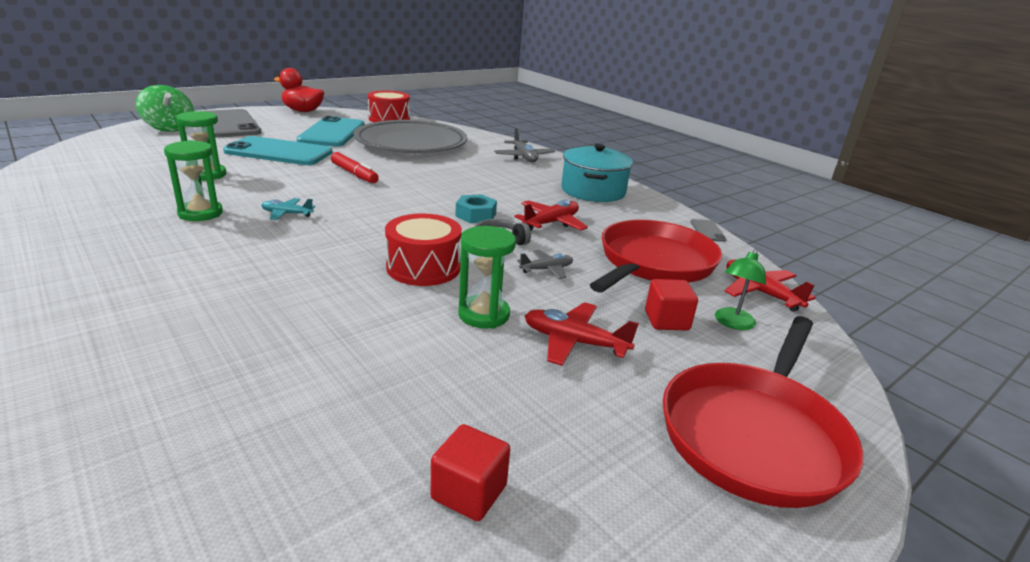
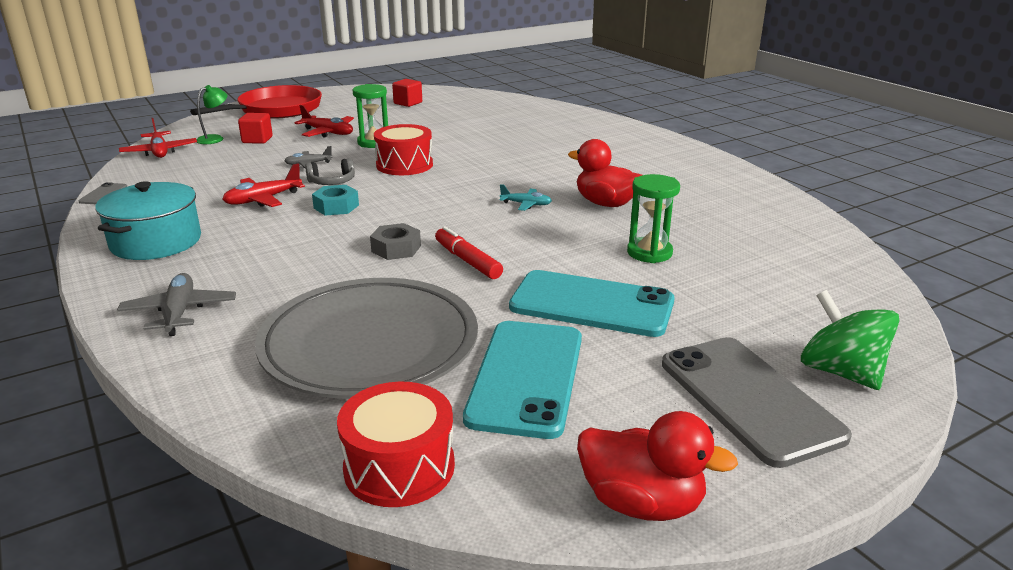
camera: 170 degrees left, 0 degrees up
green hourglass [164,140,223,221] -> red duck [568,139,642,207]
red pan [590,220,722,292] -> none
none -> grey nut [370,223,421,260]

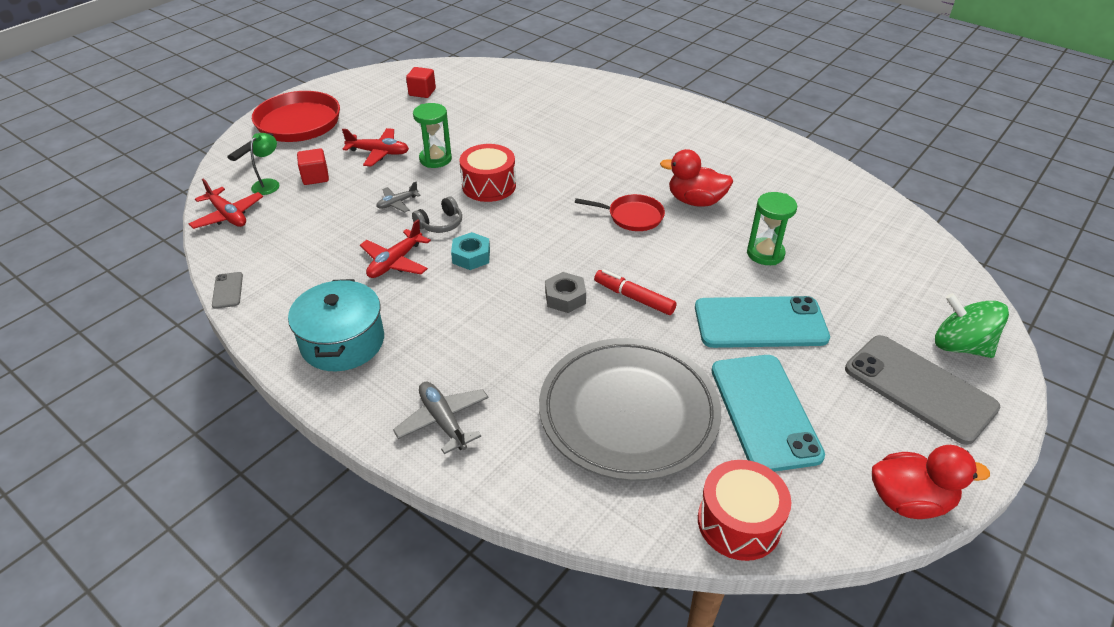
camera: 20 degrees left, 15 degrees up
turquoise plane [499,184,552,211] -> red pan [575,194,665,231]

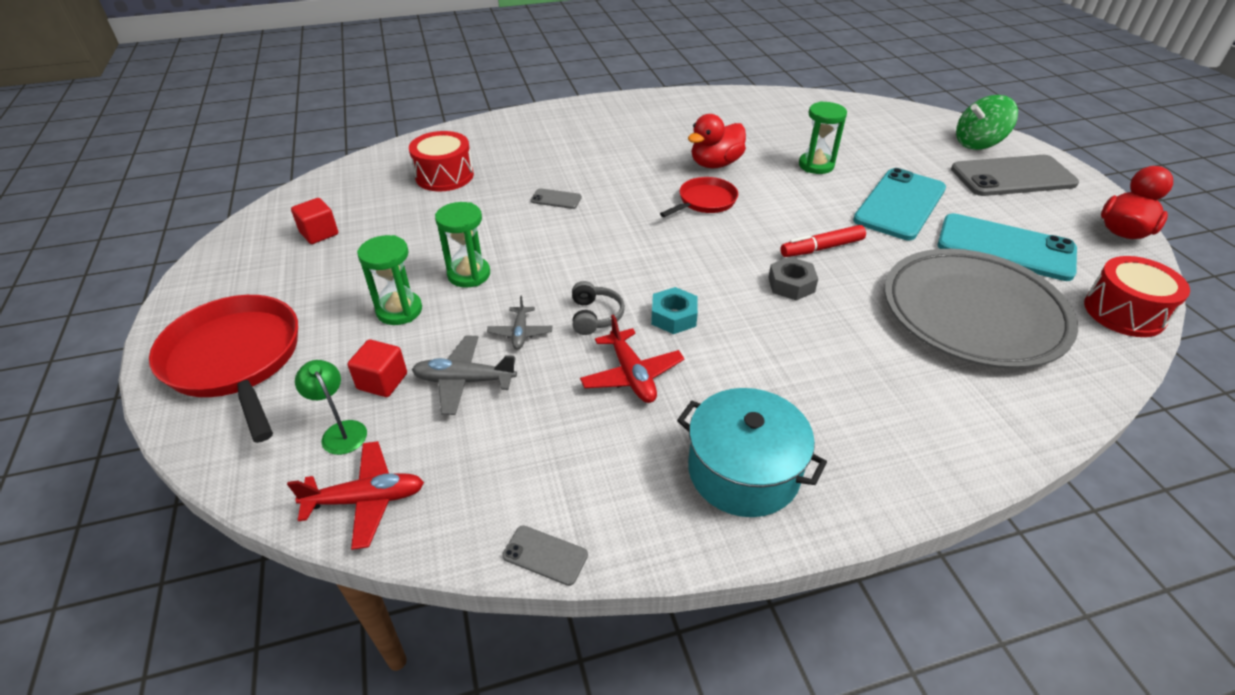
camera: 55 degrees left, 0 degrees up
red plane [342,128,409,167] -> green hourglass [357,235,422,325]
grey plane [393,382,489,454] -> grey plane moved to [412,335,517,415]
red drum [460,144,516,202] -> red drum moved to [409,131,474,191]
none -> grey phone [531,188,582,209]

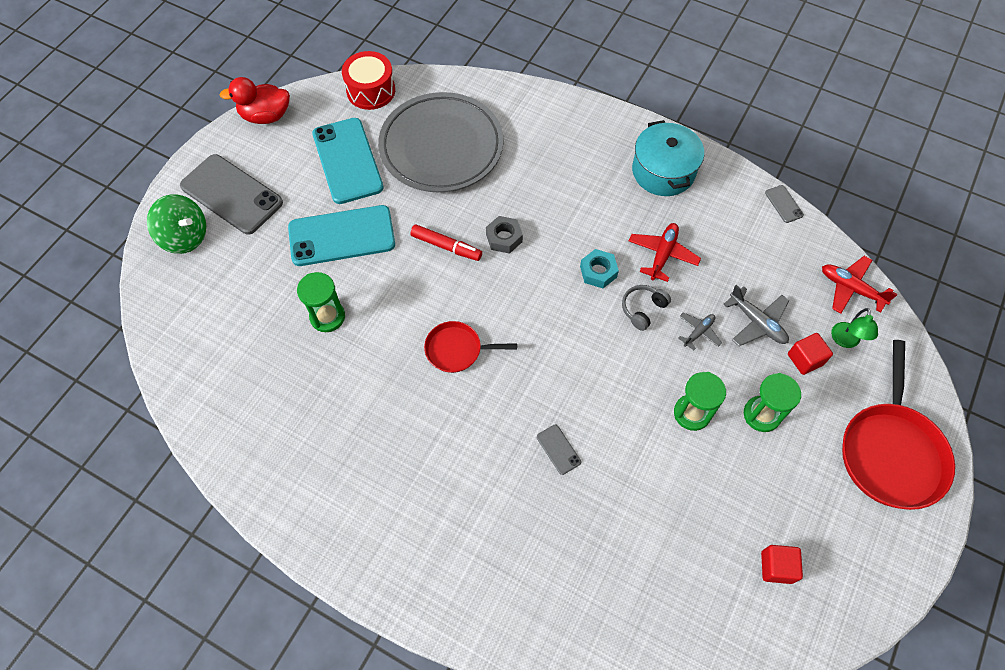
camera: 135 degrees left, 20 degrees up
red drum [409,131,474,191] -> none
red duck [688,114,746,168] -> none

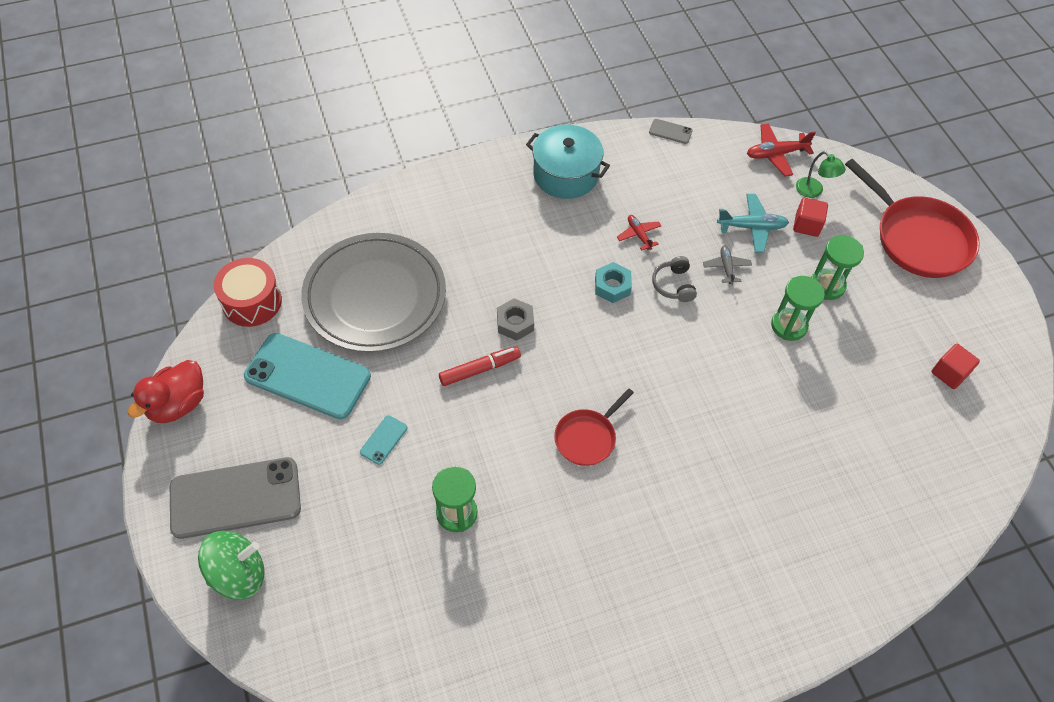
camera: 50 degrees left, 5 degrees down
turquoise phone [288,205,395,266] -> turquoise phone [360,415,407,465], size x0.42
grey phone [537,425,581,475] -> none
red plane [629,223,701,282] -> red plane [617,215,661,250], size x0.64
grey plane [723,285,789,346] -> turquoise plane [717,194,789,253]

